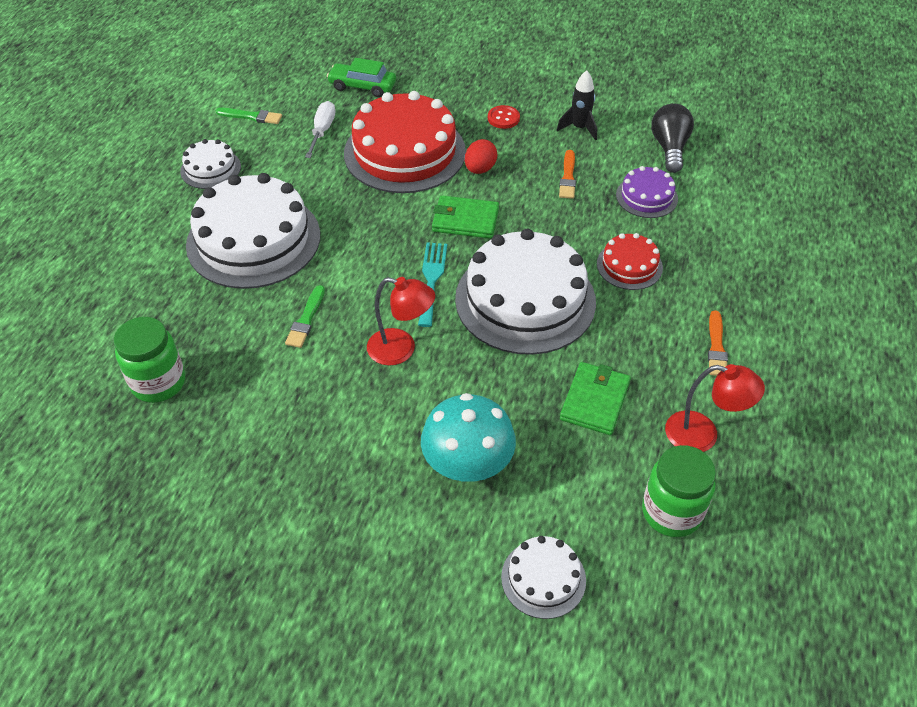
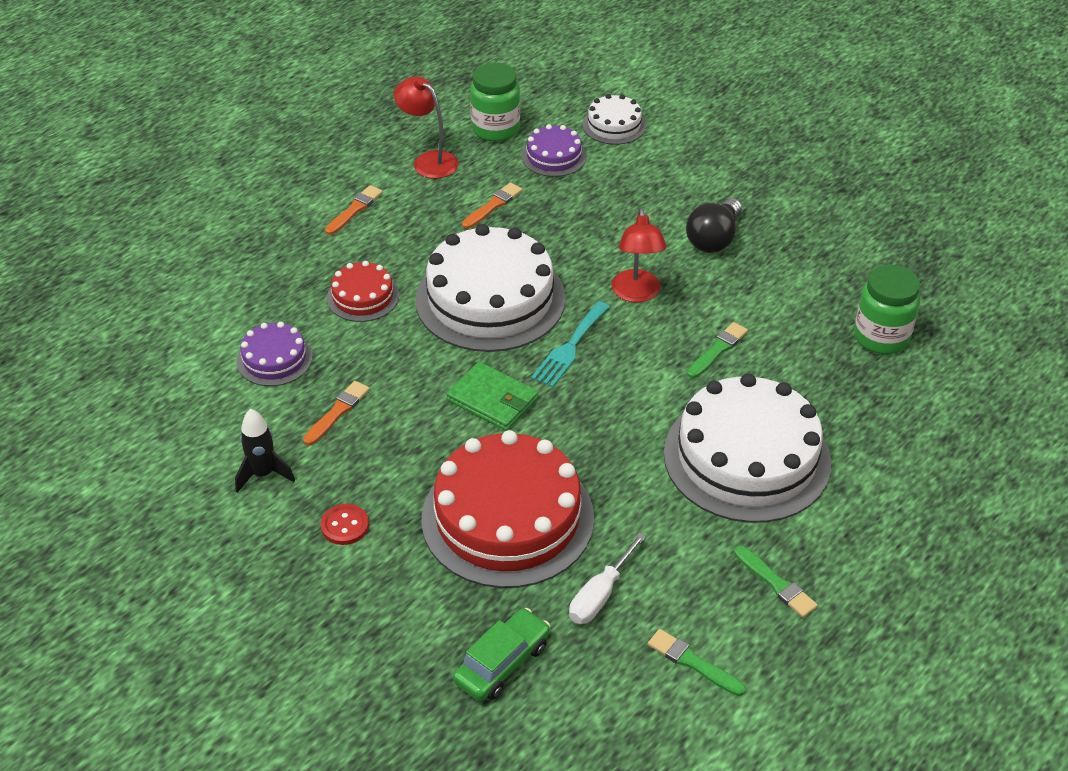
camera: 155 degrees left, 5 degrees down
white cake [180,139,241,189] -> green brush [734,546,818,618]
green car [327,58,396,97] -> green car turned 90 degrees counterclockwise [453,608,550,701]
red lamp [367,277,435,365] -> red lamp turned 135 degrees counterclockwise [612,208,667,303]
turquoise mushroom [421,393,516,482] -> none
red egg [465,139,497,174] -> none
green wallet [560,362,631,435] -> orange brush [462,182,522,229]
black light bulb [651,104,694,173] -> black light bulb moved to [686,198,742,253]
none -> purple cake [521,124,587,177]

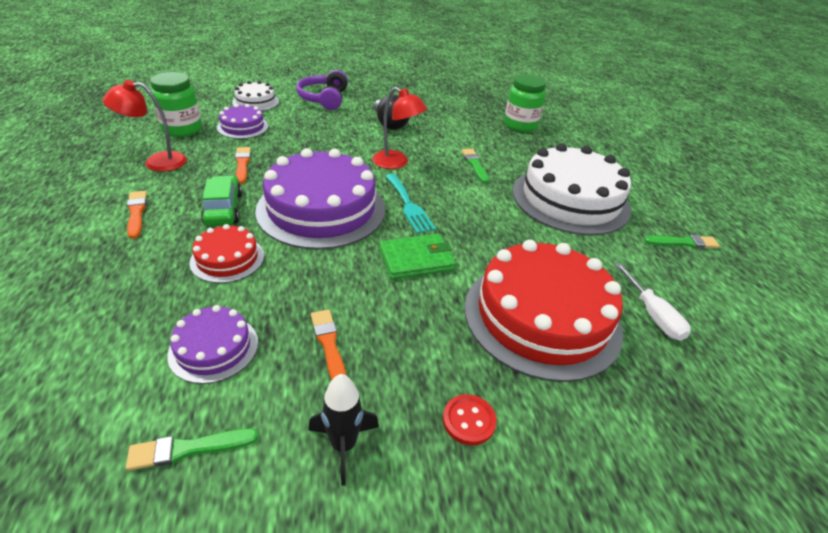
camera: 55 degrees left, 5 degrees down
white cake [415,224,566,352] -> purple cake [255,148,385,250]
green car [453,608,550,701] -> green car moved to [201,175,242,226]
green brush [648,629,746,696] -> green brush moved to [126,428,258,471]
none -> purple headphones [296,70,348,110]

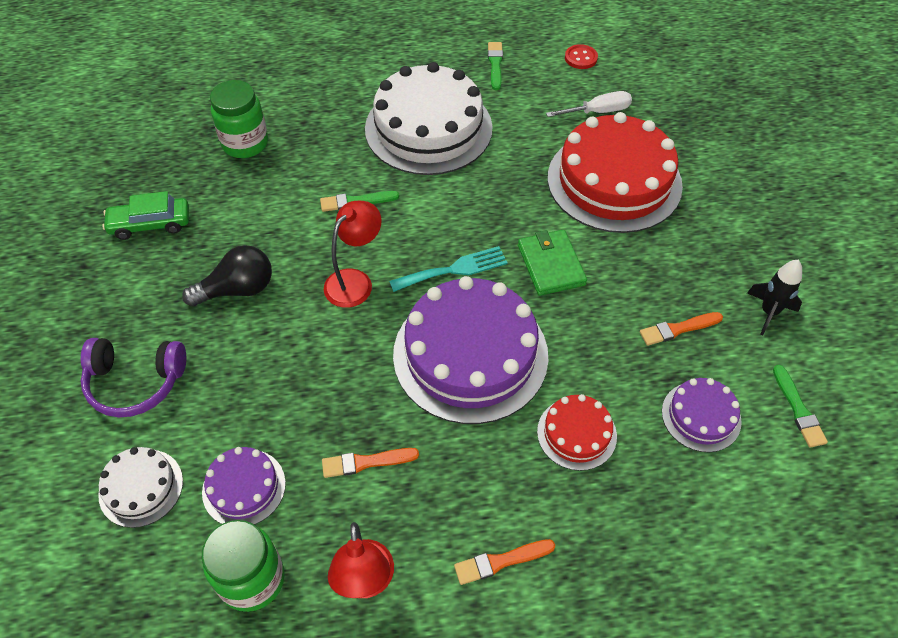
camera: 85 degrees left, 15 degrees up
green car [201,175,242,226] -> green car moved to [102,191,189,240]
red button [443,394,497,445] -> red button moved to [565,44,598,69]

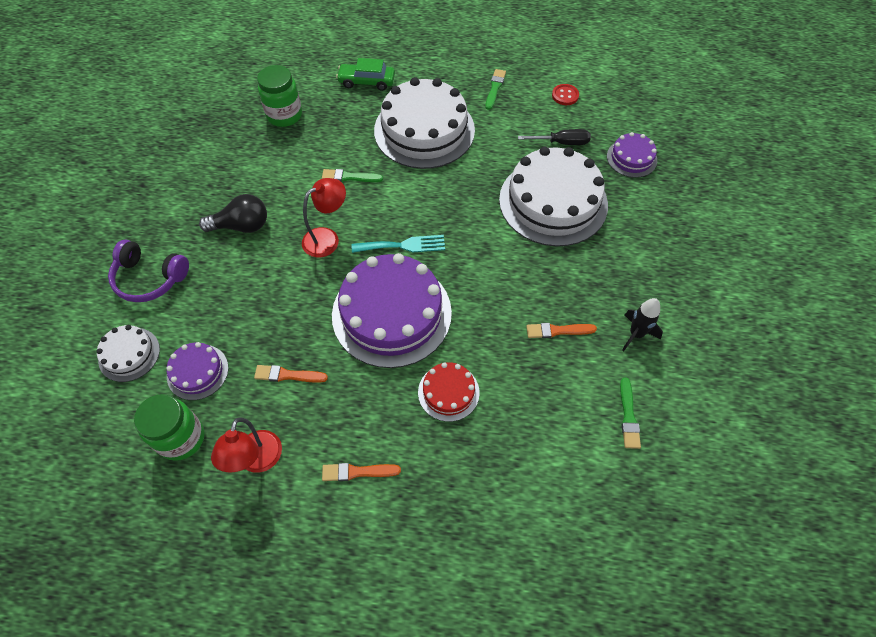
camera: 15 degrees right, 5 degrees up
green car [102,191,189,240] -> green car moved to [336,58,395,91]
green wallet [518,230,587,296] -> none
white screwdriver [546,91,632,117] -> black screwdriver [518,129,591,145]
red cake [548,112,683,233] -> white cake [499,147,608,246]
purple cake [662,378,742,452] -> purple cake moved to [607,132,657,178]

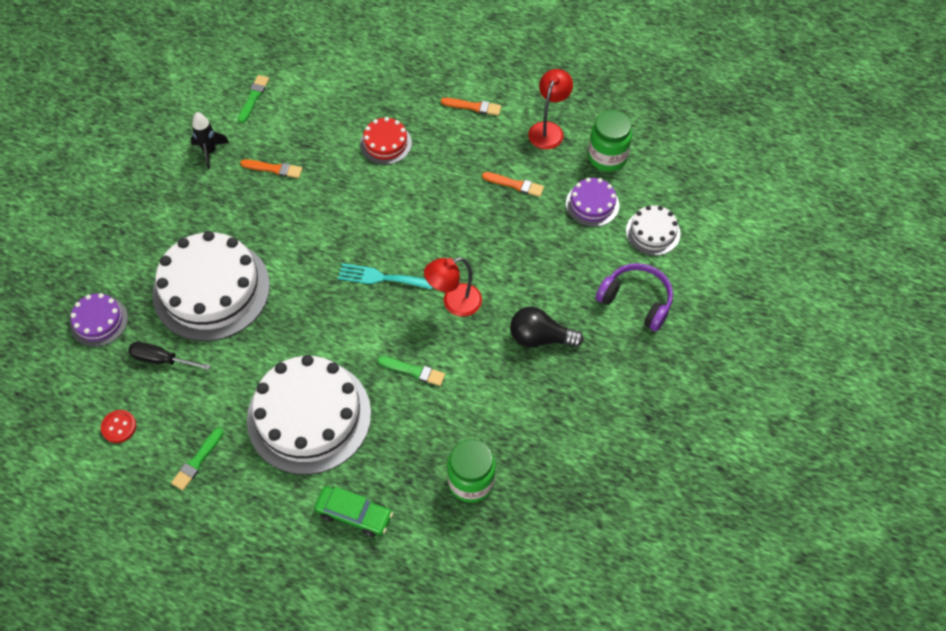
camera: 165 degrees left, 0 degrees up
purple cake [332,253,452,368] -> none

